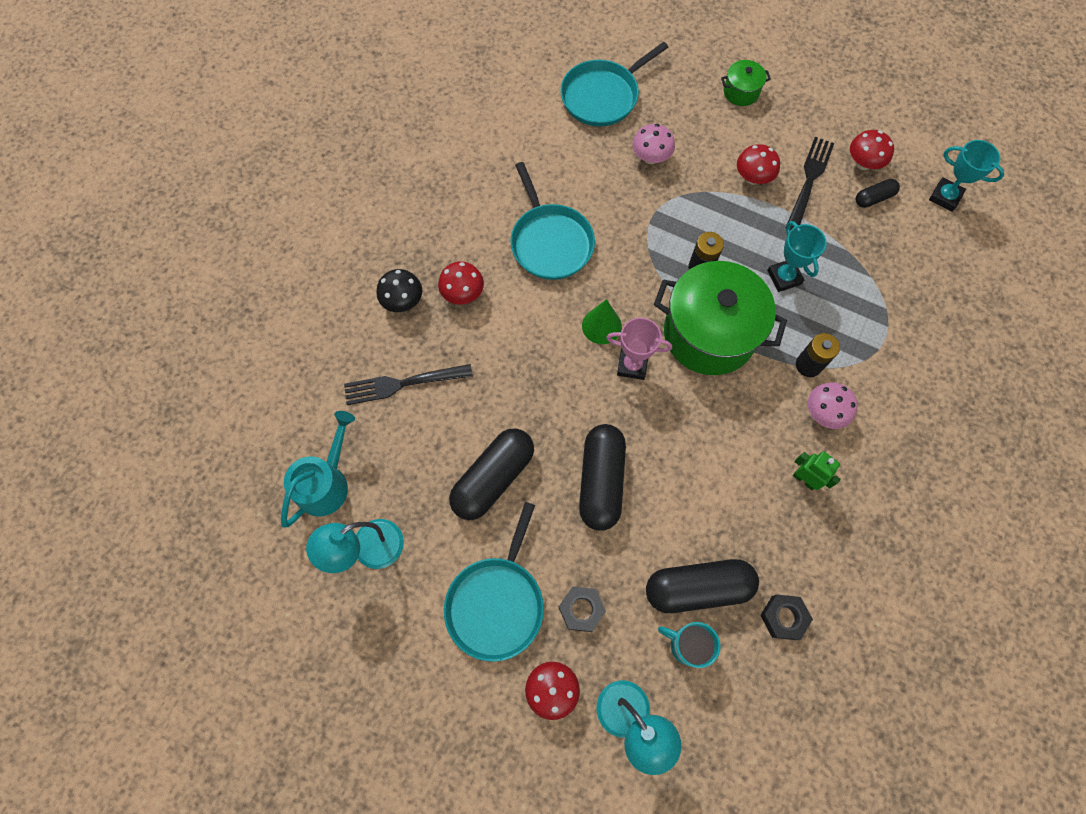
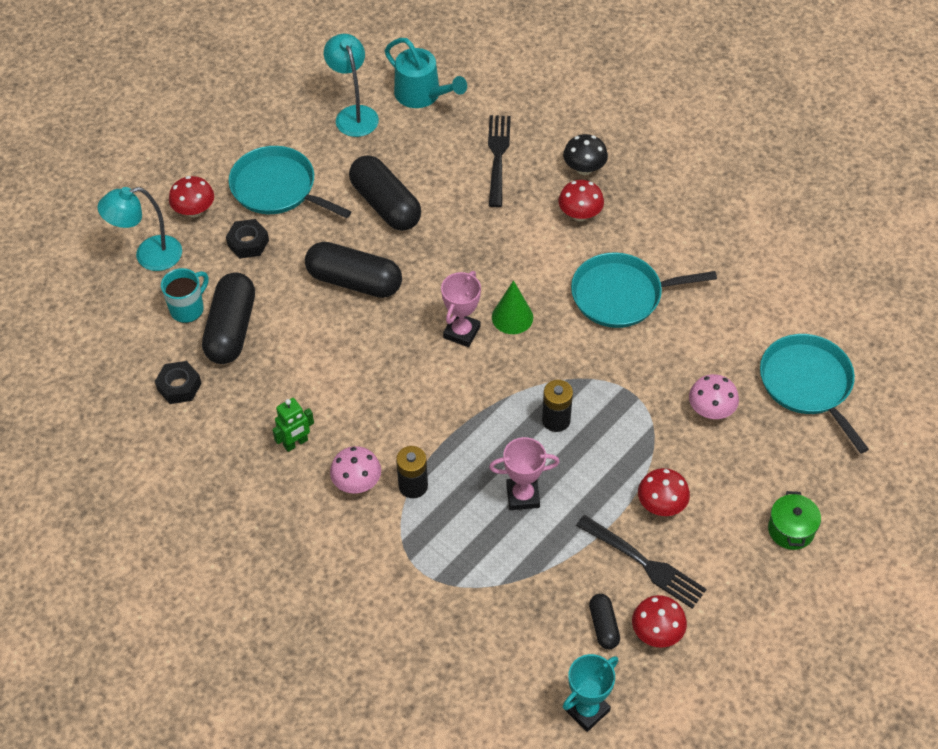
camera: 105 degrees right, 15 degrees down
green pot [654,261,787,375] -> none
turquoise trophy [767,221,827,292] -> pink trophy [489,437,560,510]

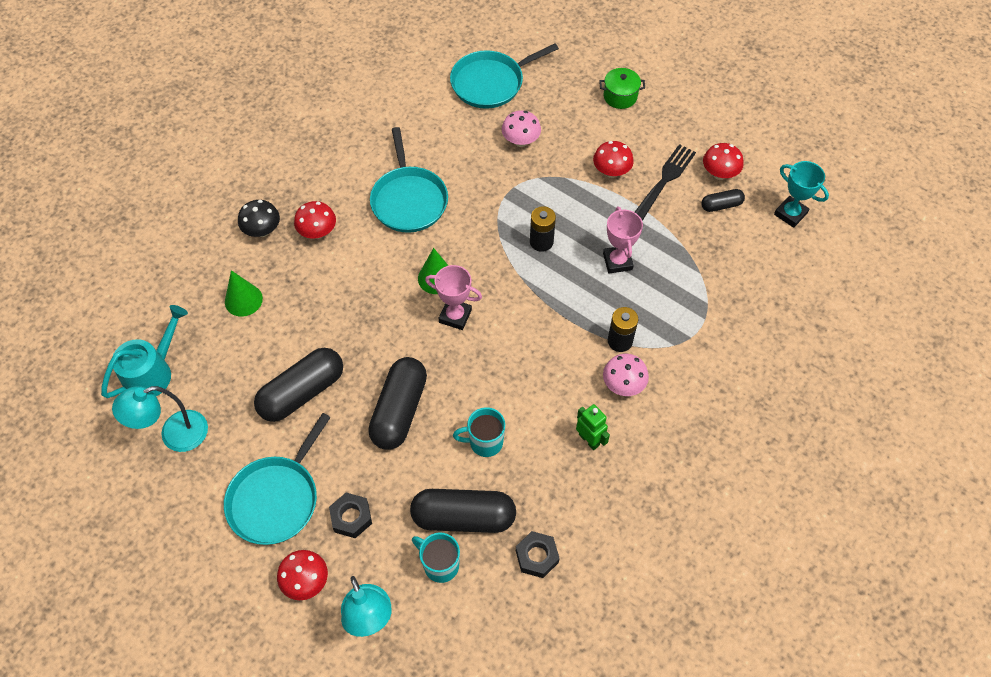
camera: 95 degrees left, 5 degrees up
black fork [488,115,511,207] -> green cone [225,270,263,317]
none -> turquoise mug [453,407,505,457]

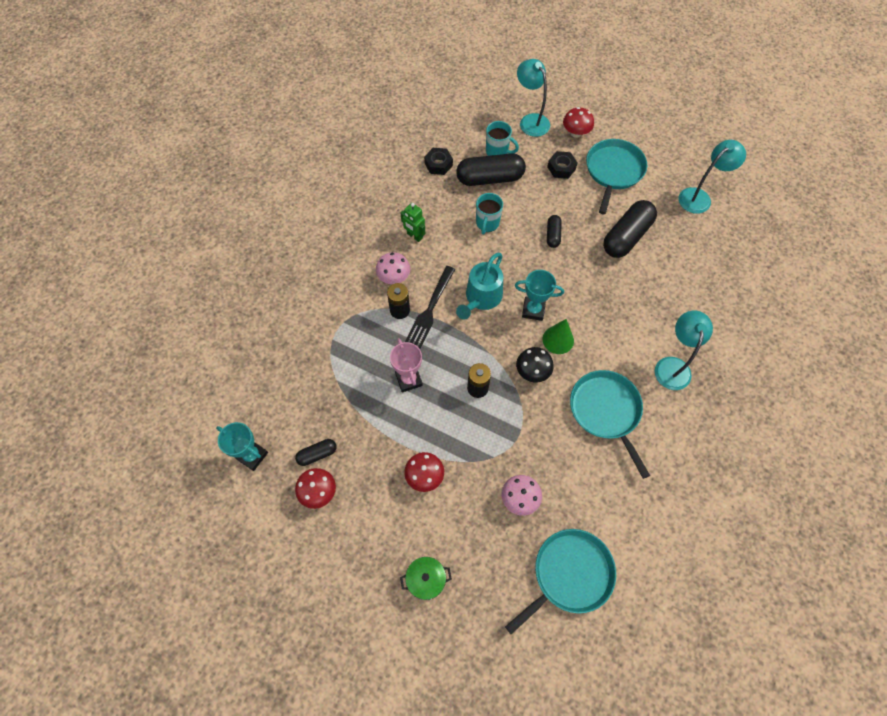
camera: 170 degrees right, 5 degrees up
turquoise watering can [101,305,188,398] -> turquoise watering can moved to [456,253,503,320]
green cone [225,270,263,317] -> none
black mushroom [238,200,280,237] -> black mushroom moved to [516,347,554,383]
red mushroom [294,201,336,239] -> turquoise lamp [655,311,713,390]
black capsule [368,357,427,450] -> black capsule [547,215,562,248], size x0.50
pink trophy [425,265,482,330] -> turquoise trophy [515,270,564,321]
turquoise mug [453,407,505,457] -> turquoise mug turned 120 degrees clockwise [476,193,503,234]
black fork [635,144,696,221] -> black fork moved to [405,266,455,349]

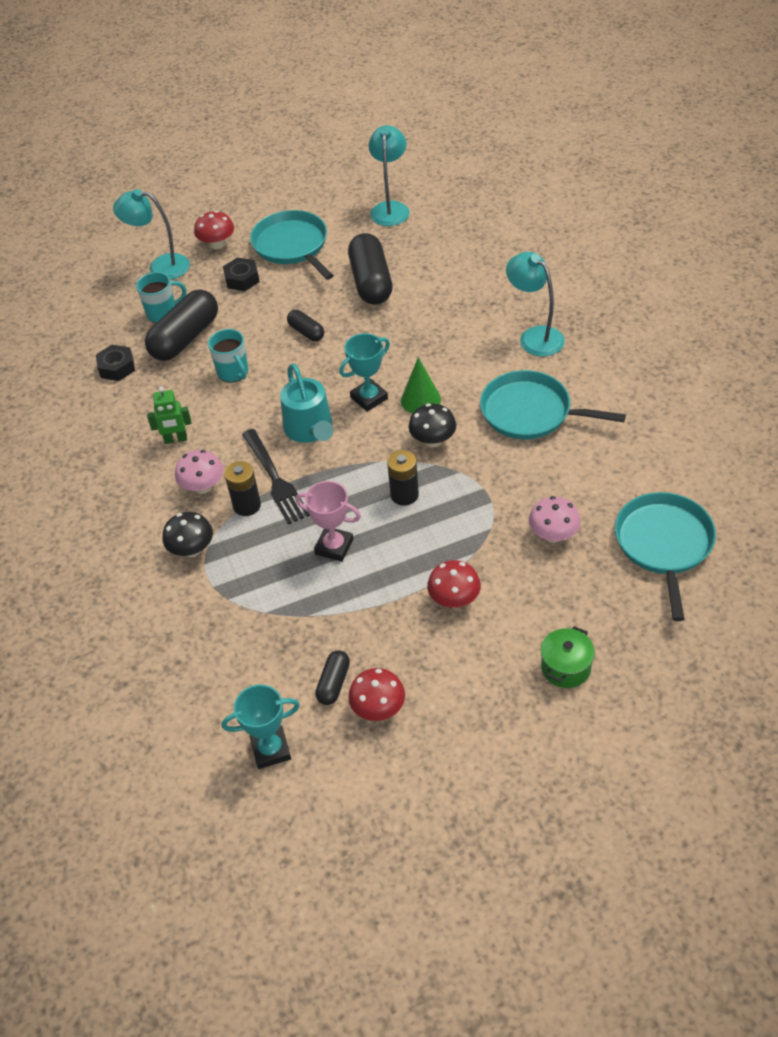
camera: 45 degrees left, 15 degrees down
none -> black mushroom [162,512,213,557]

